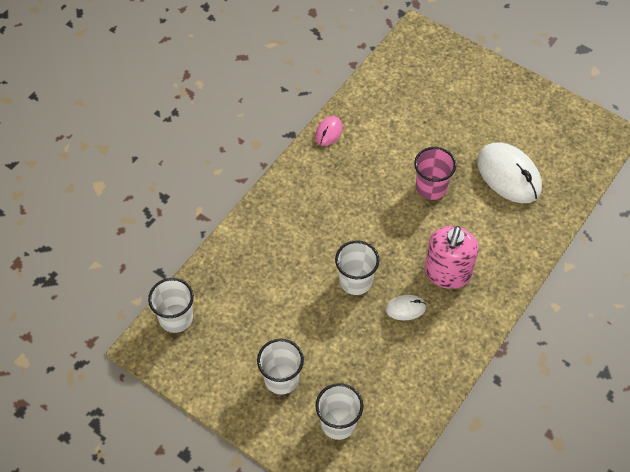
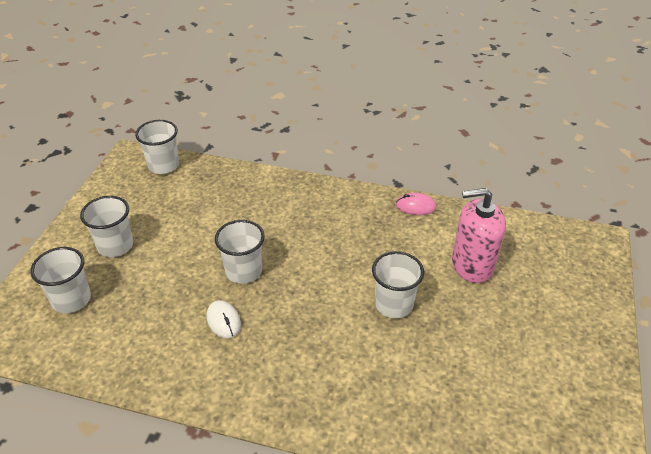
camera: 70 degrees right, 15 degrees down
pink cup [414,147,456,200] -> white cup [372,251,424,318]
pink soap dispenser [424,226,479,289] -> pink soap dispenser moved to [452,188,506,283]
white mouse [477,142,542,203] -> none

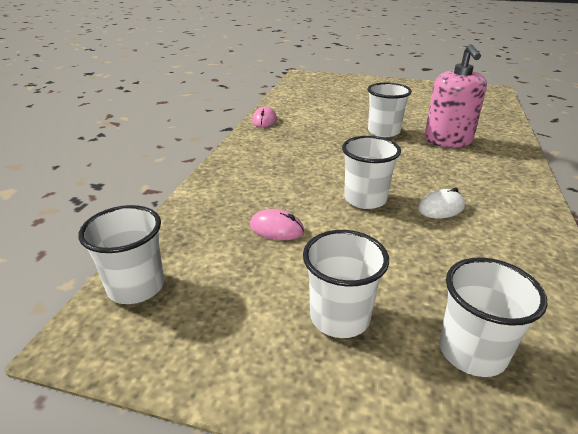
camera: 90 degrees left, 10 degrees down
pink soap dispenser [452,188,506,283] -> pink soap dispenser moved to [424,44,487,148]
none -> pink mouse [250,209,304,240]

